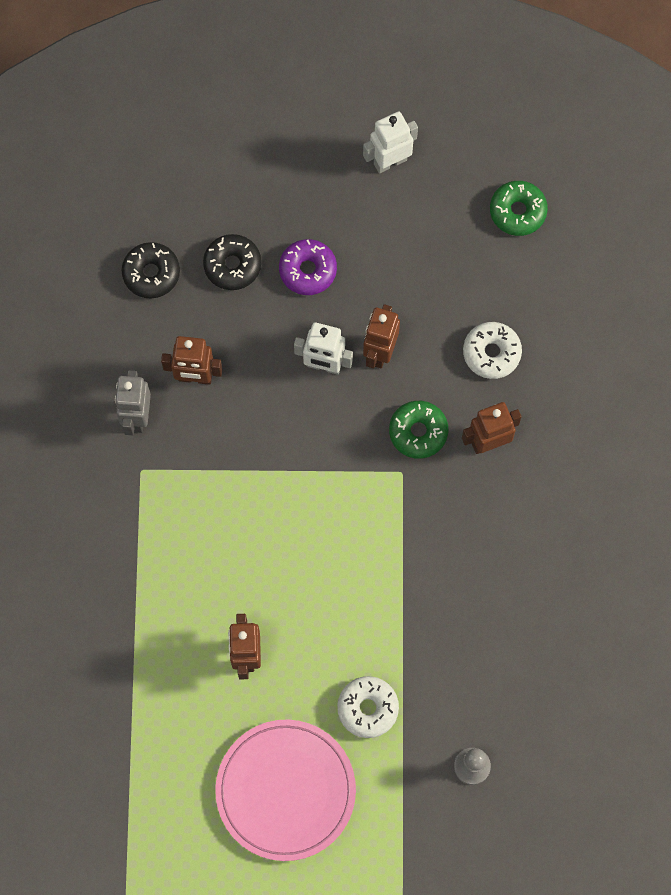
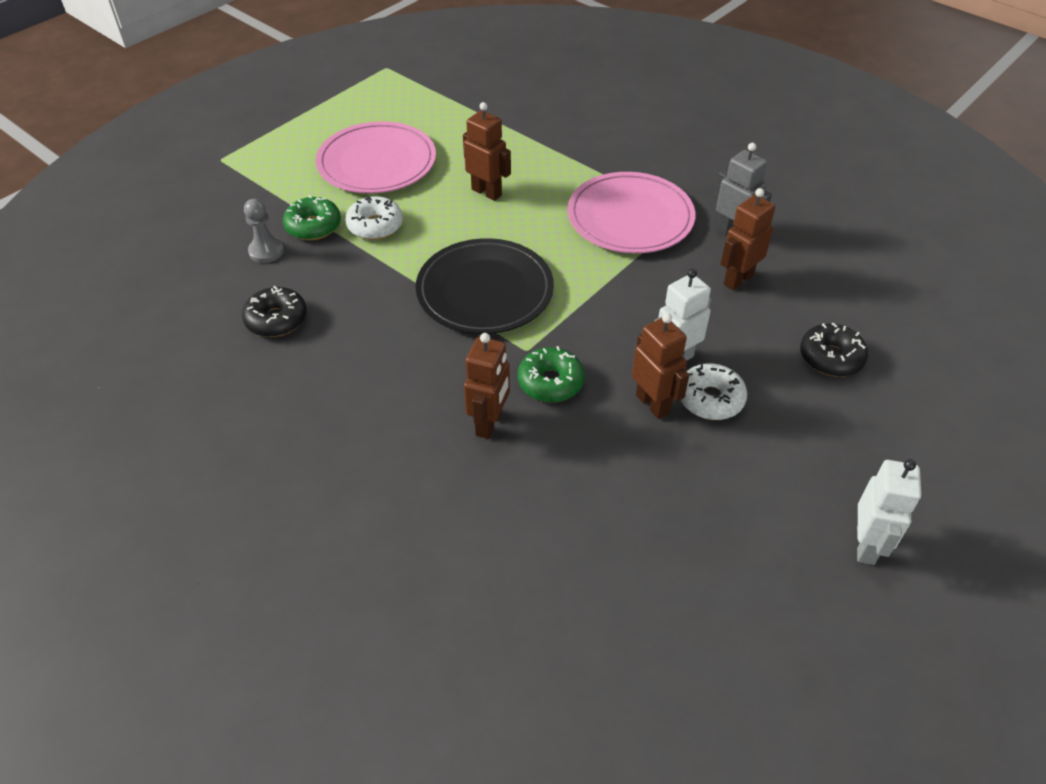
camera: 130 degrees right, 25 degrees down
black donut [122,242,180,299] -> black donut moved to [242,286,307,337]
purple donut [279,239,337,295] -> none
white donut [463,322,522,379] -> white donut moved to [681,363,747,420]
green donut [490,181,548,236] -> green donut moved to [283,195,341,240]
none -> black plate [416,238,554,334]
none -> pink plate [568,172,695,253]

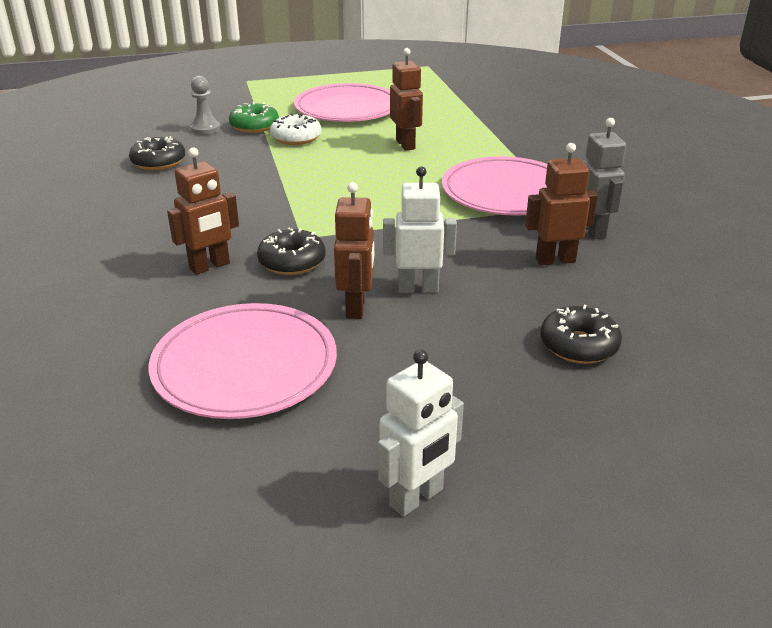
camera: 35 degrees right, 15 degrees down
black plate [416,238,554,334] -> none
green donut [518,346,585,403] -> black donut [257,228,326,275]
white donut [681,363,747,420] -> none
none -> pink plate [149,303,337,419]

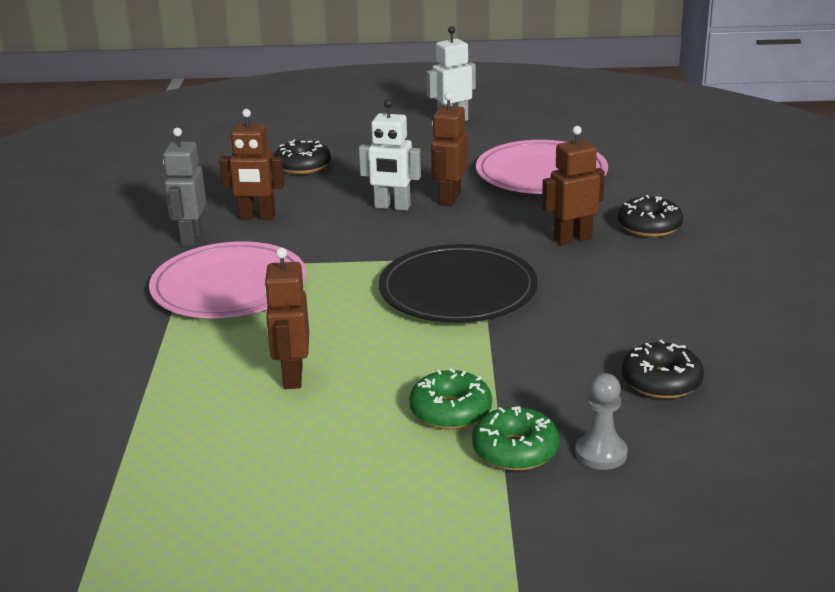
camera: 165 degrees left, 5 degrees down
black donut [257,228,326,275] -> black donut moved to [618,195,683,237]
white donut [270,113,321,145] -> green donut [409,368,492,430]
pink plate [294,83,390,122] -> none
none -> black plate [379,244,538,323]

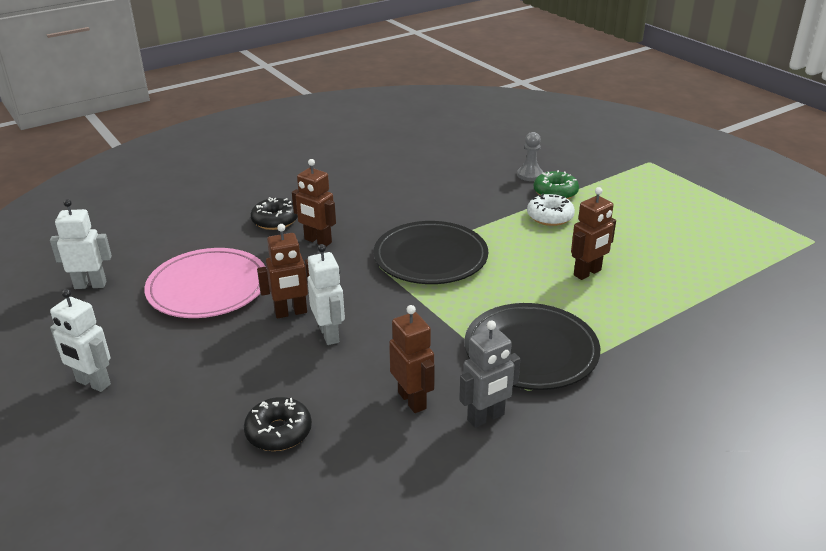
camera: 125 degrees left, 5 degrees up
pink plate [149,241,306,318] -> black plate [465,303,600,390]
green donut [409,368,492,430] -> white donut [527,193,575,226]
black donut [622,340,704,399] -> none
none -> white robot [50,199,112,289]

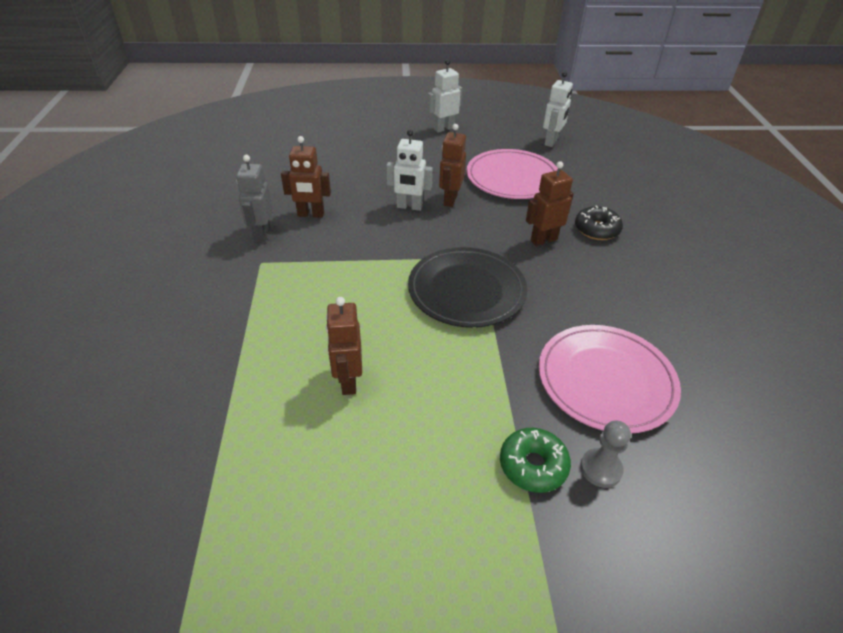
camera: 120 degrees right, 10 degrees up
black donut [244,397,312,451] -> none
black plate [465,303,600,390] -> none
white donut [527,193,575,226] -> none
none -> pink plate [539,325,681,433]

